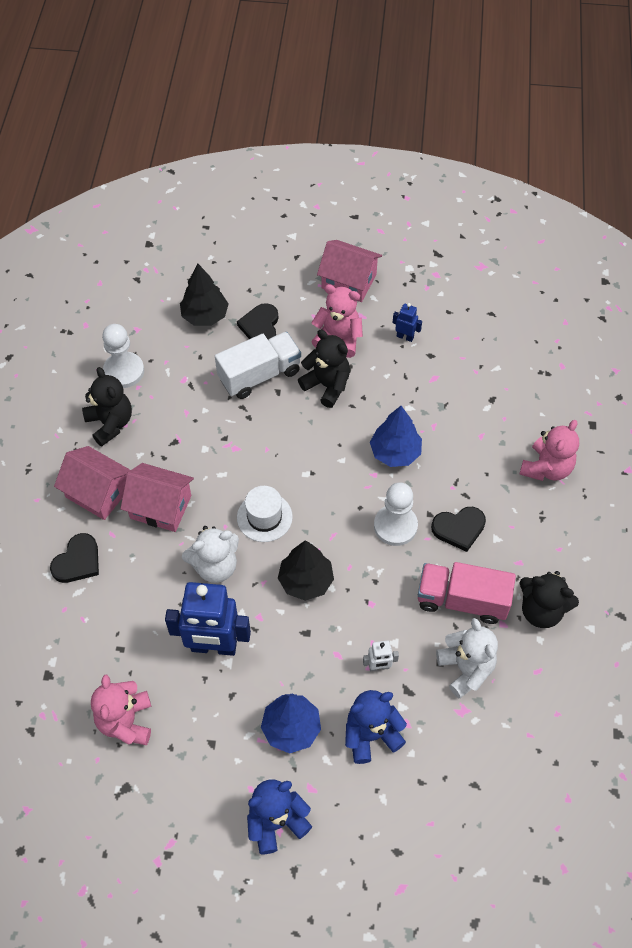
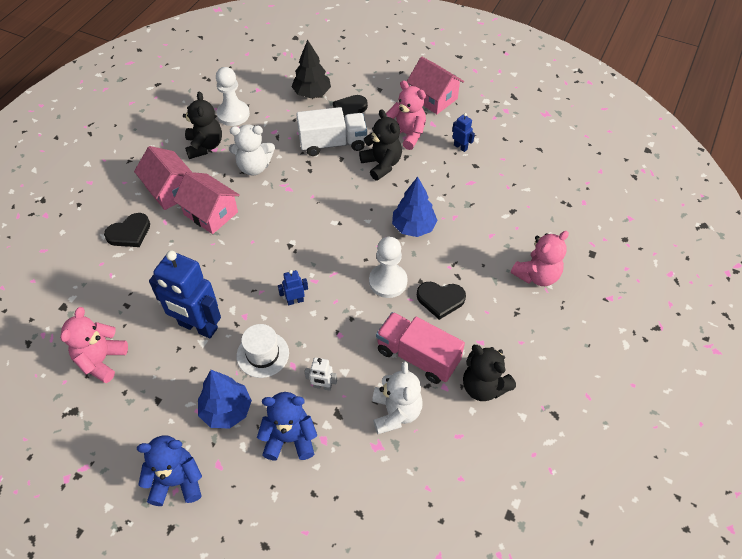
camera: 20 degrees right, 5 degrees down
white teddy bear [182,526,239,583] -> white teddy bear moved to [229,124,275,176]
white hat [237,486,293,542] -> white hat moved to [237,324,289,378]
black tree [278,540,334,601] -> blue robot [278,270,308,305]

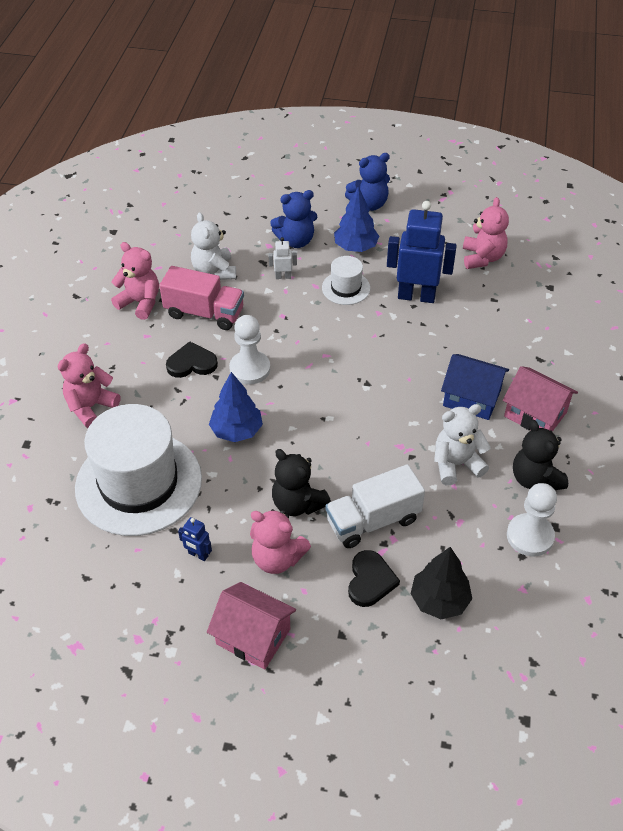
camera: 165 degrees right, 5 degrees down
black heart [104,213,150,247] -> none
pink house [173,172,240,234] -> blue house [441,354,509,420]
blue robot [278,270,308,305] -> none
black teddy bear [463,345,516,401] -> pink teddy bear [111,242,159,320]
none -> white hat [75,404,202,536]

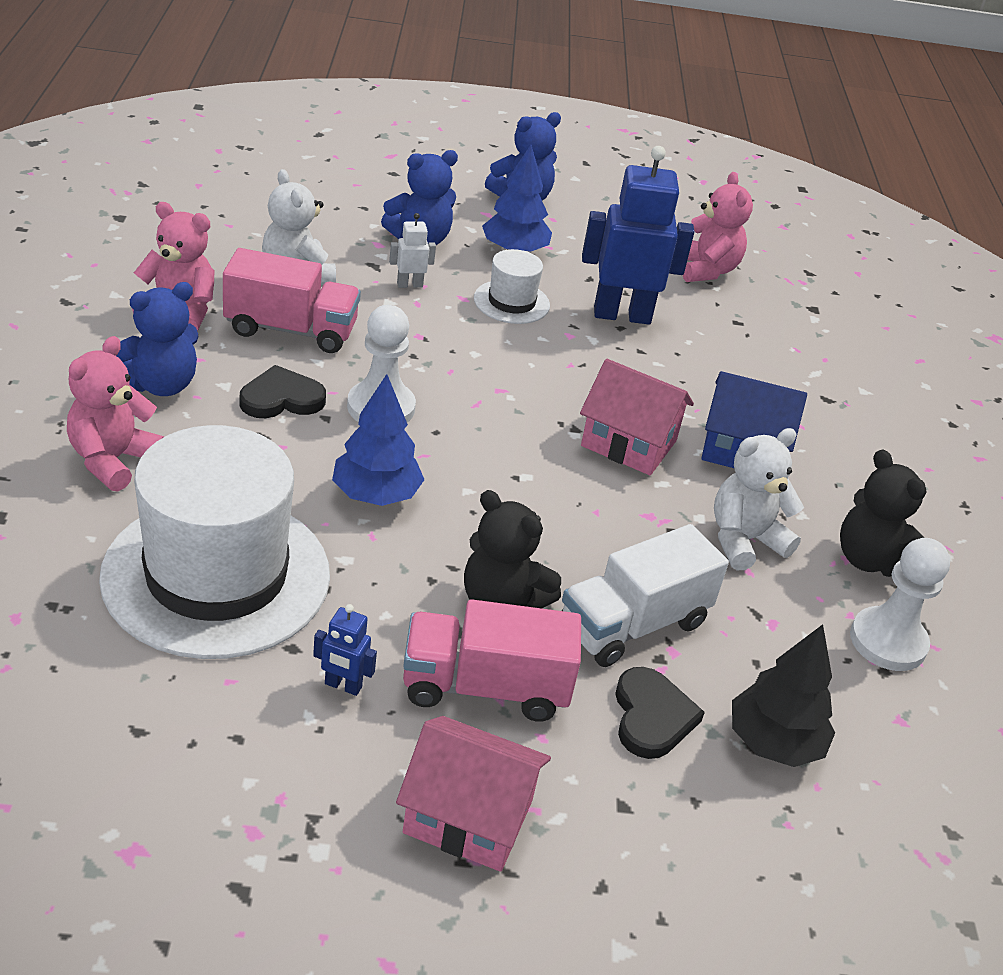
camera: 15 degrees left, 10 degrees down
pink teddy bear [250,509,311,574] -> pink truck [403,599,581,722]
pink house [503,366,578,432] -> pink house moved to [580,359,694,475]
none -> blue teddy bear [116,282,198,396]

